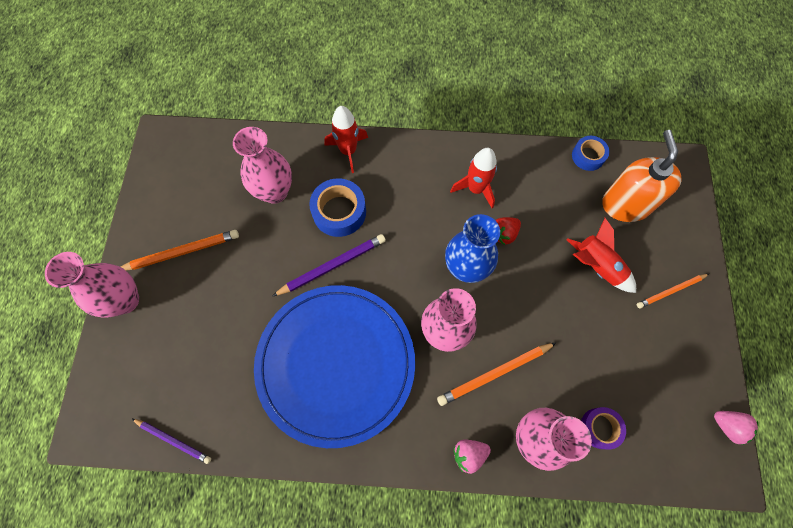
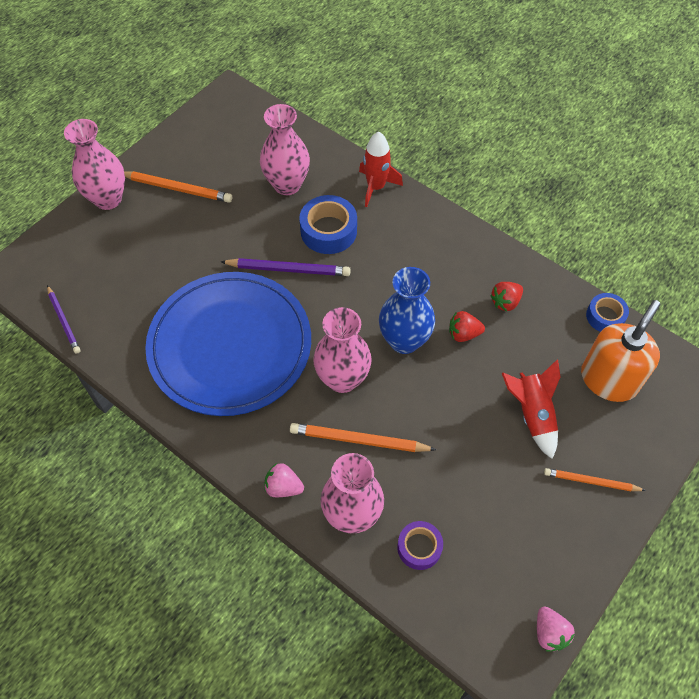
camera: 35 degrees right, 10 degrees down
red rocket [450,148,497,208] -> none
none -> red strawberry [490,282,523,311]

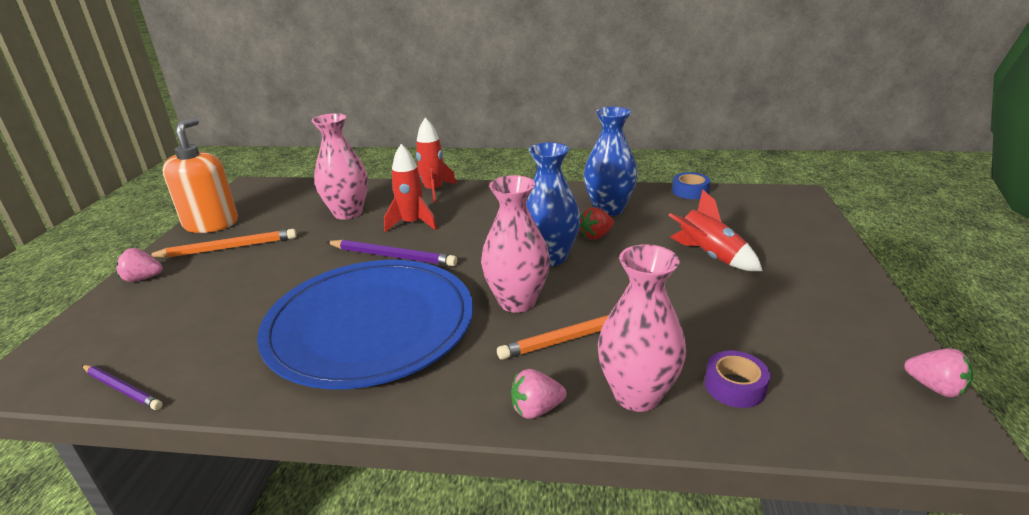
camera: 30 degrees left, 30 degrees down
pink vase [64,119,125,210] -> pink strawberry [116,248,163,282]
purple pencil [221,258,351,276] -> purple pencil turned 45 degrees clockwise [326,240,457,266]
blue tape [299,195,357,254] -> red rocket [384,144,437,232]
red strawberry [490,282,523,311] -> blue vase [584,107,638,216]
orange pencil [544,468,646,491] -> none
orange soap dispenser [581,300,661,402] -> orange soap dispenser moved to [162,118,238,233]

